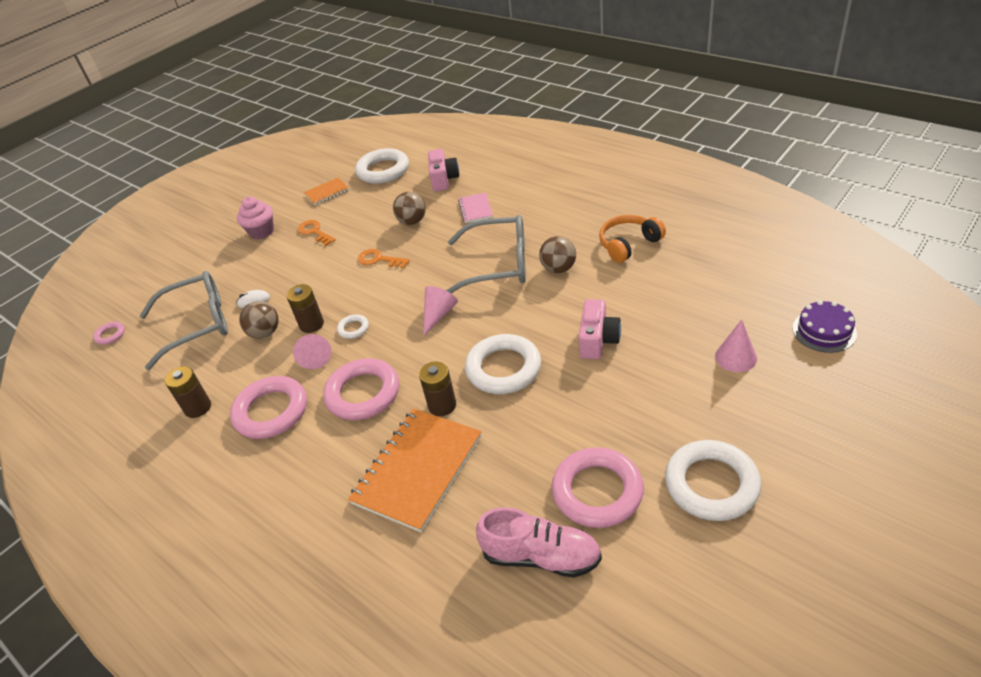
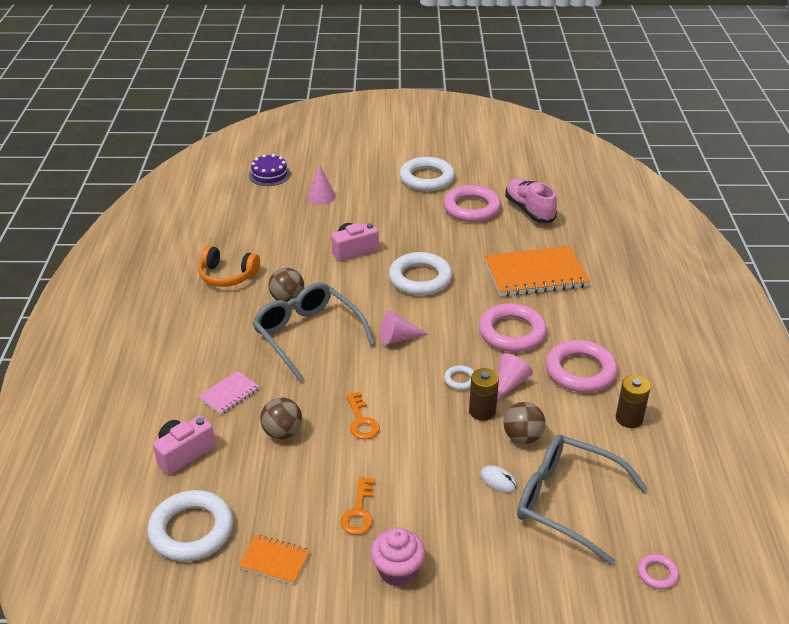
camera: 135 degrees left, 5 degrees down
brown battery [419,362,456,416] -> none

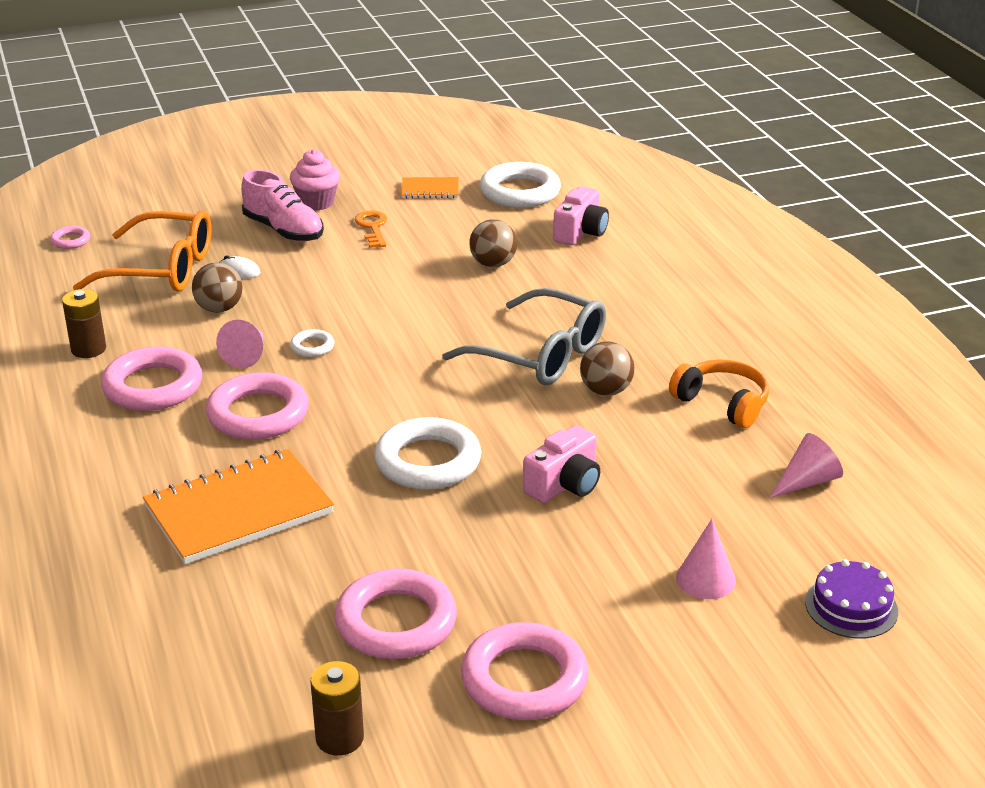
camera: 160 degrees right, 5 degrees down
orange headphones [198,246,260,287] -> orange headphones turned 45 degrees clockwise [669,360,769,428]
pink notebook [198,371,260,415] -> none
orange key [346,392,380,440] -> none
pink cone [380,310,428,345] -> pink cone moved to [770,433,843,498]
white ring [400,157,455,191] -> pink ring [461,622,589,720]
brown battery [469,368,499,421] -> brown battery moved to [310,661,364,756]
pink shoe [505,178,557,223] -> pink shoe moved to [241,169,324,242]
grey glasses [517,435,648,565] -> orange glasses [73,211,212,292]

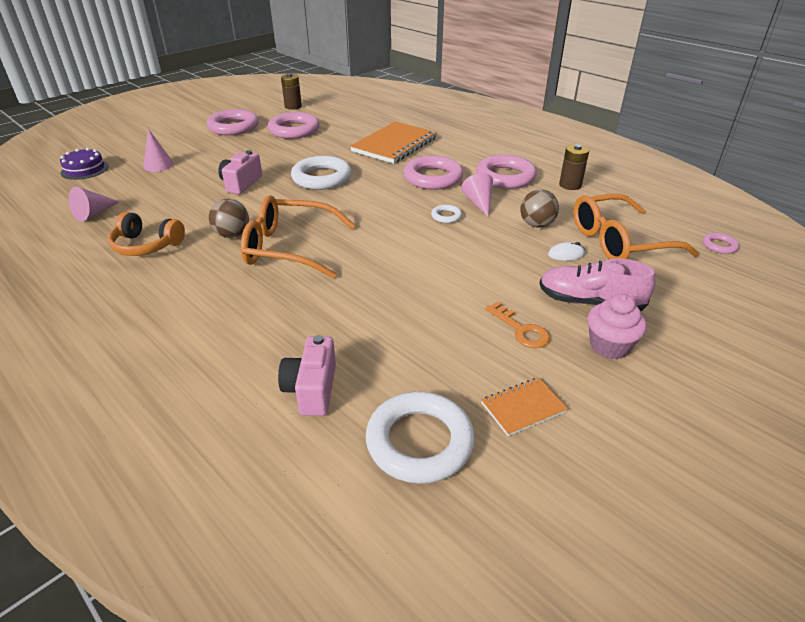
camera: 155 degrees right, 5 degrees up
grey glasses [442,288,606,385] -> orange glasses [241,195,355,278]
brown ball [469,220,517,267] -> none

